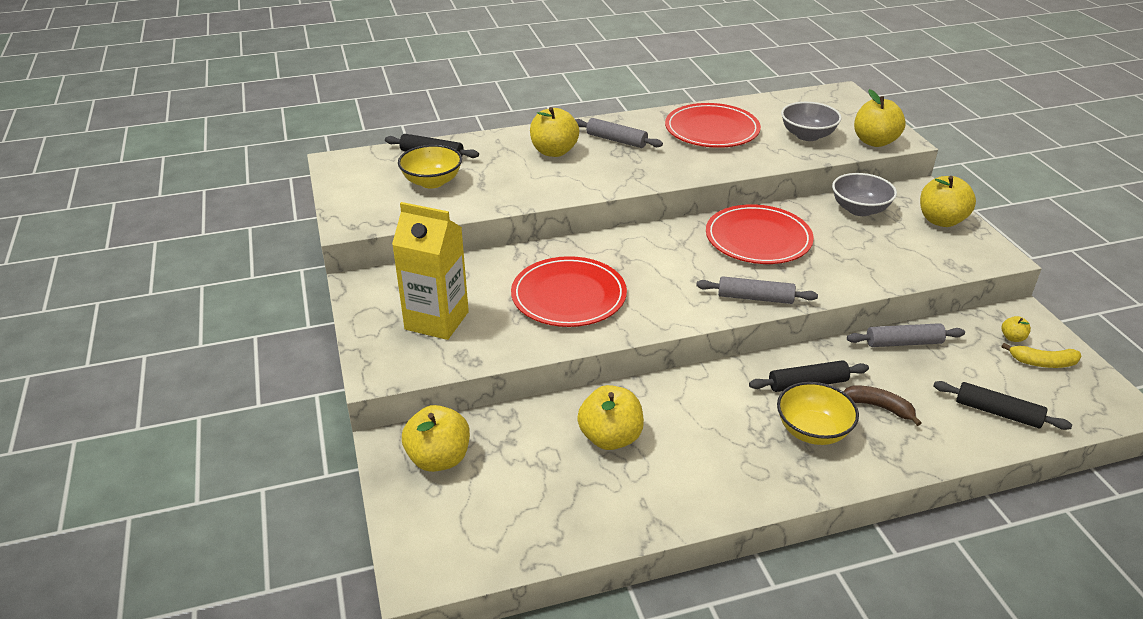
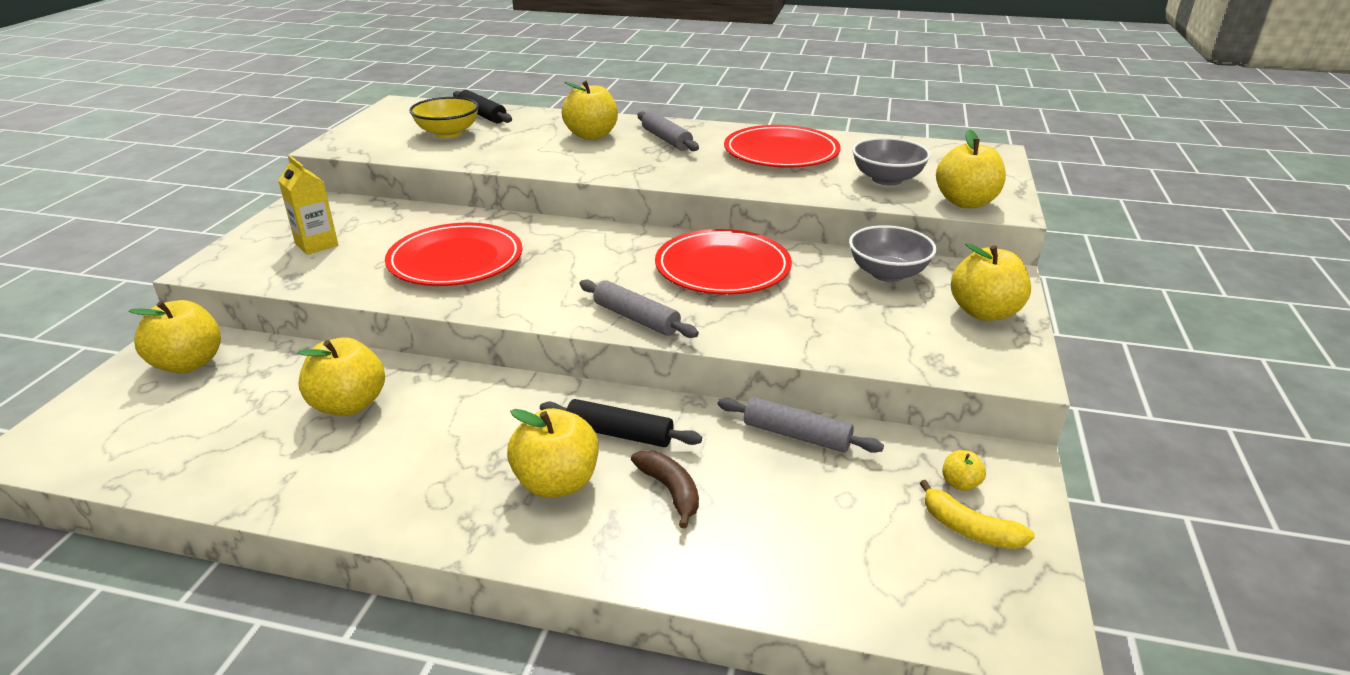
camera: 30 degrees right, 5 degrees down
yellow carton [392,202,469,340] -> yellow carton [278,156,338,255], size x0.61
yellow bowl [777,382,859,445] -> yellow apple [507,408,598,498]
black rolling pin [933,381,1072,430] -> none

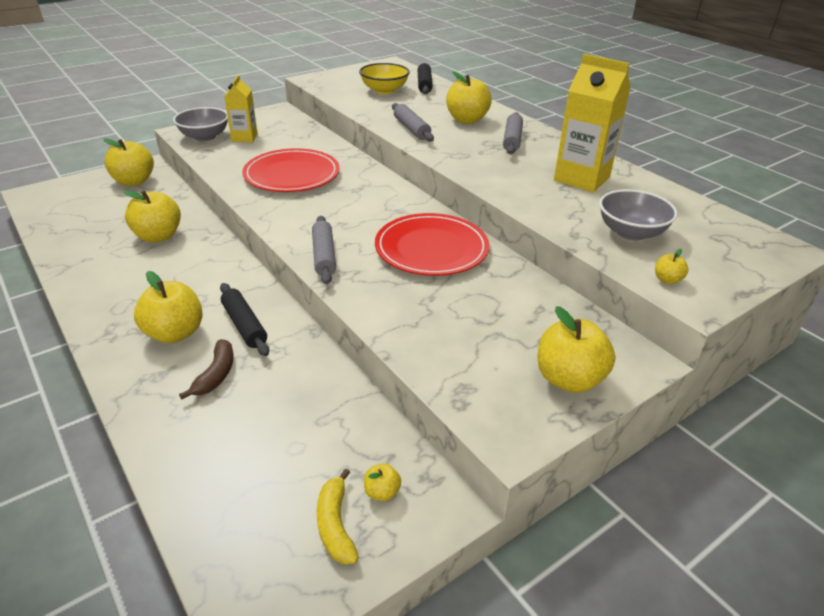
camera: 40 degrees right, 5 degrees up
grey rolling pin [718,397,884,453] -> grey rolling pin moved to [392,103,434,142]
red plate [724,125,841,168] -> yellow carton [554,54,631,192]
grey bowl [849,225,936,282] -> grey bowl moved to [173,107,228,141]
yellow apple [936,129,1006,208] -> yellow apple [655,249,688,284], size x0.46

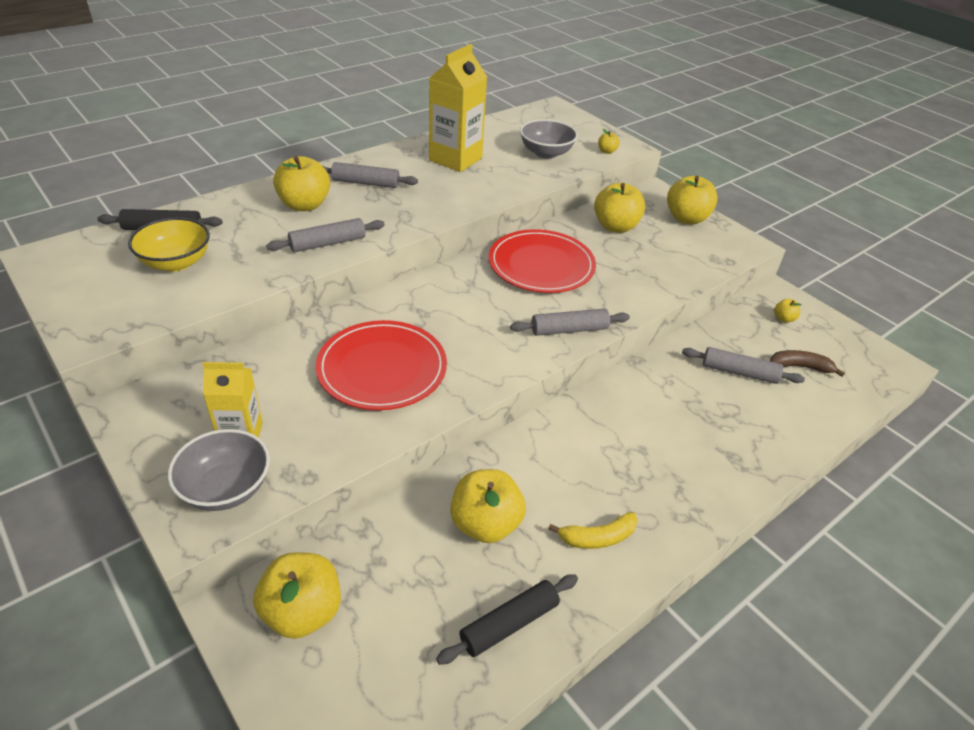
camera: 95 degrees left, 5 degrees up
yellow apple [134,271,203,343] -> yellow apple moved to [594,183,645,233]
brown banana [179,339,234,399] -> brown banana moved to [770,350,845,377]
black rolling pin [220,283,269,356] -> black rolling pin moved to [436,574,578,665]
yellow banana [317,468,359,564] -> yellow banana moved to [548,512,638,549]
none -> grey rolling pin [682,347,805,384]

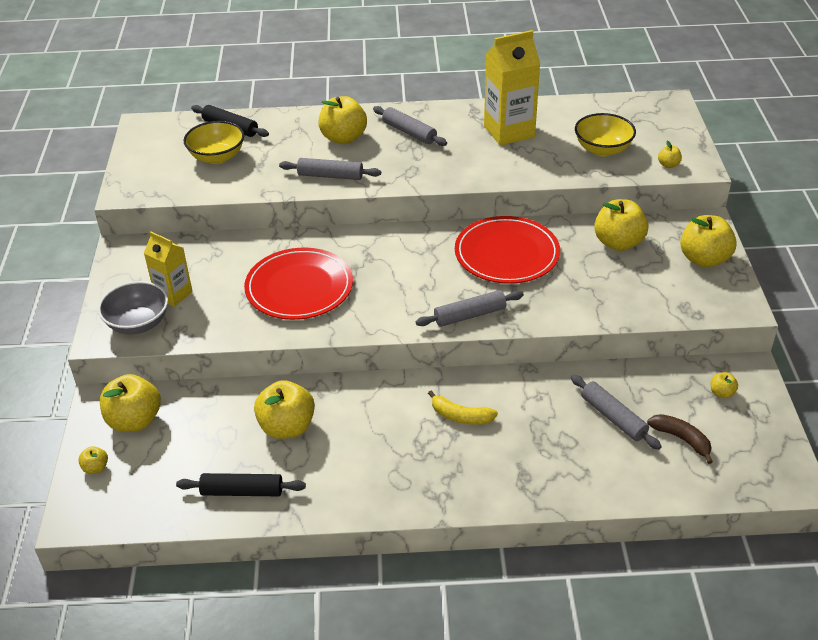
camera: 40 degrees right, 0 degrees up
grey rolling pin [510,309,630,336] -> grey rolling pin turned 45 degrees counterclockwise [416,290,524,327]
grey bowl [520,119,578,159] -> yellow bowl [575,113,636,156]
yellow banana [548,512,638,549] -> yellow banana moved to [428,390,498,425]
none -> yellow apple [78,446,108,474]

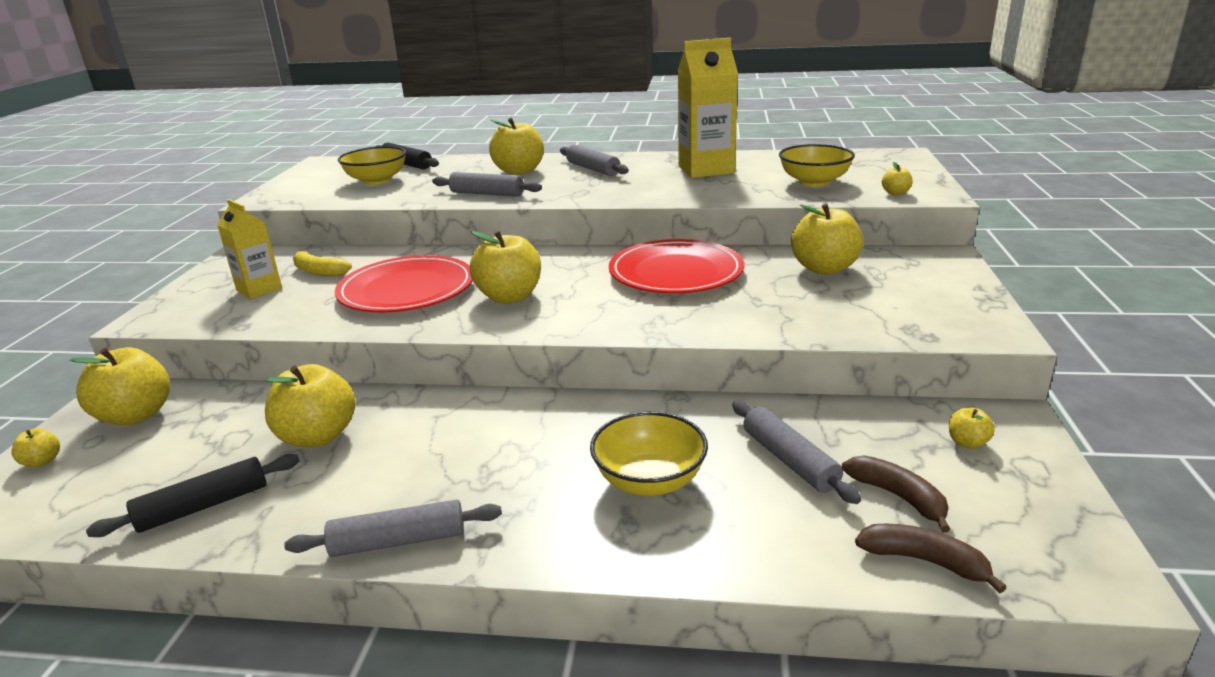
camera: 10 degrees right, 15 degrees down
grey bowl [98,281,168,334] -> none
black rolling pin [176,473,306,496] -> black rolling pin turned 45 degrees counterclockwise [86,454,300,537]
grey rolling pin [416,290,524,327] -> grey rolling pin moved to [284,499,502,557]
yellow banana [428,390,498,425] -> yellow banana moved to [293,250,352,276]
yellow apple [680,215,737,268] -> yellow apple moved to [470,231,541,304]
none -> yellow bowl [590,412,708,496]
none -> brown banana [855,524,1007,593]

